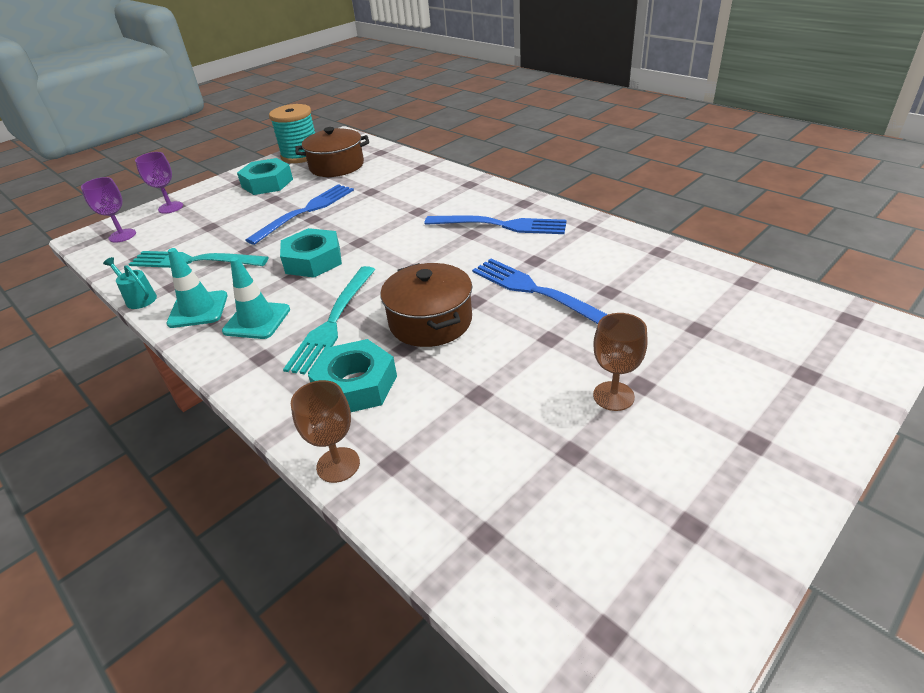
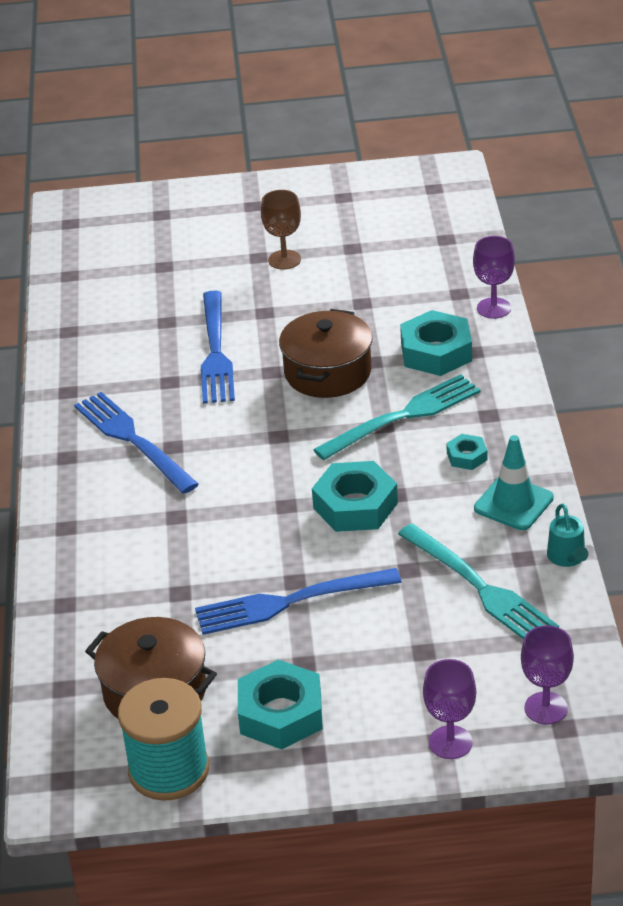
camera: 140 degrees left, 0 degrees up
turquoise traffic cone [222,257,290,339] -> turquoise nut [446,434,487,470]
brown goblet [291,380,360,483] -> purple goblet [473,236,515,319]

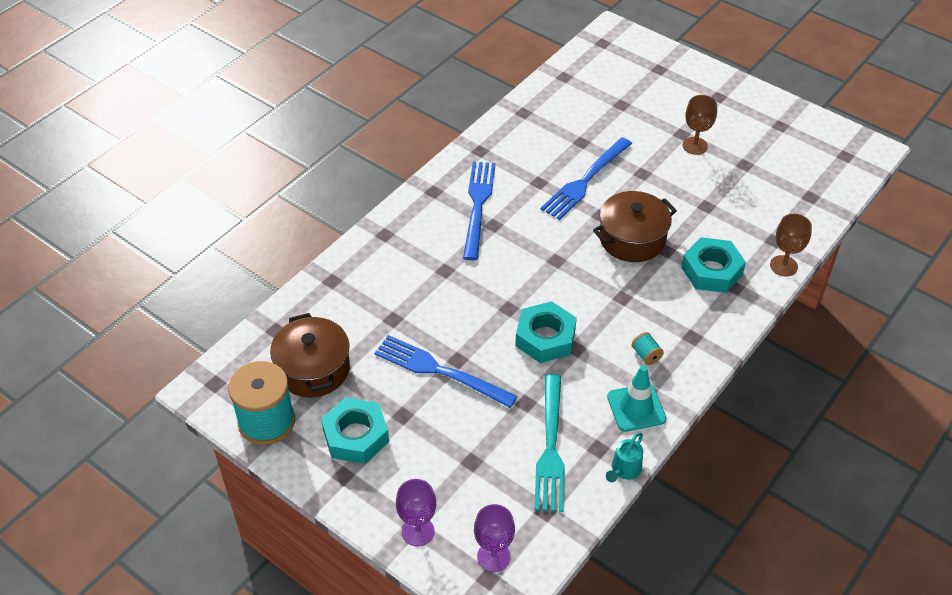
camera: 40 degrees right, 10 degrees up
turquoise fork [313,374,480,460] -> none
turquoise nut [446,434,487,470] -> turquoise spool [632,332,664,365]
purple goblet [473,236,515,319] -> brown goblet [770,214,812,276]

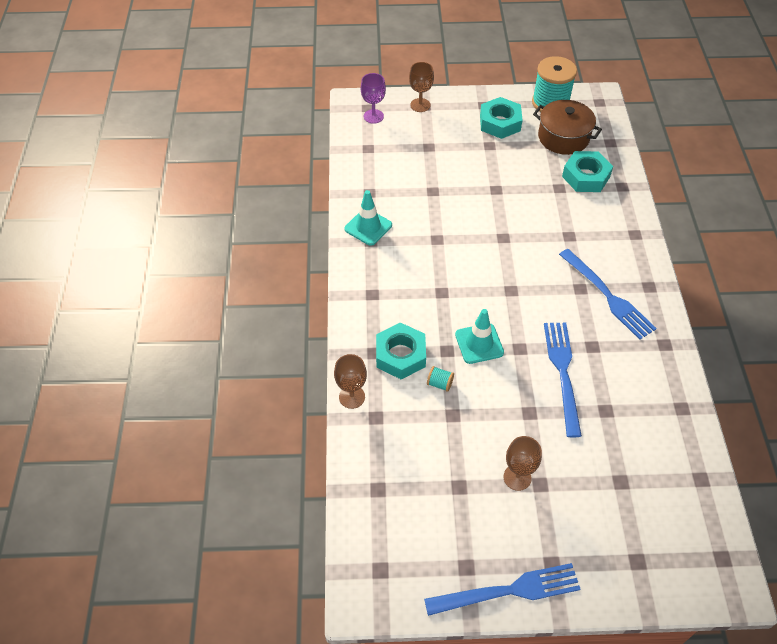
camera: 140 degrees right, 5 degrees up
blue fork [375,335,518,408] -> blue fork moved to [424,563,581,616]
purple goblet [396,479,436,546] -> brown goblet [409,62,434,112]
turquoise nut [515,301,577,363] -> turquoise nut moved to [562,151,613,192]
turquoise fork [535,374,565,512] -> none
brown pot [593,191,677,262] -> turquoise traffic cone [455,309,504,364]
turquoise watering can [606,433,643,482] -> none
turquoise spool [632,332,664,365] -> turquoise spool moved to [427,366,454,392]

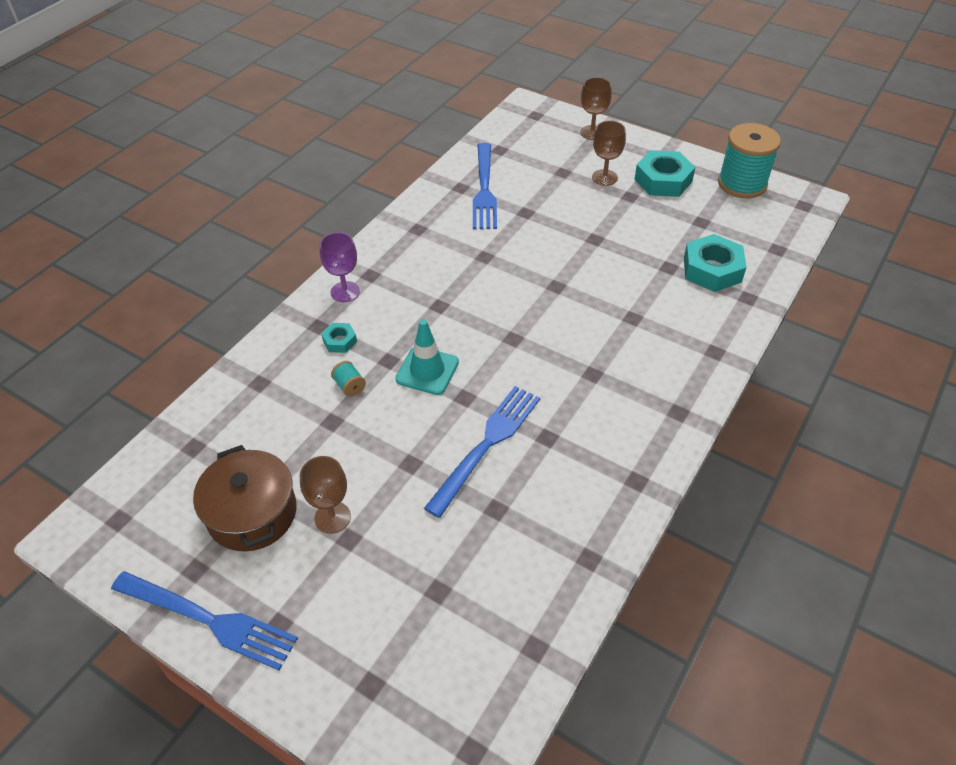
camera: 35 degrees right, 5 degrees down
brown goblet [334,354,367,409] -> brown goblet moved to [592,121,626,186]
turquoise traffic cone [344,190,392,246] -> none
purple goblet [361,73,386,124] -> purple goblet moved to [320,232,360,302]
turquoise nut [376,322,426,380] -> turquoise nut [321,323,357,353], size x0.51
brown pot [533,100,602,155] -> brown pot moved to [193,445,297,551]
blue fork [559,249,657,340] -> blue fork moved to [473,143,497,229]

